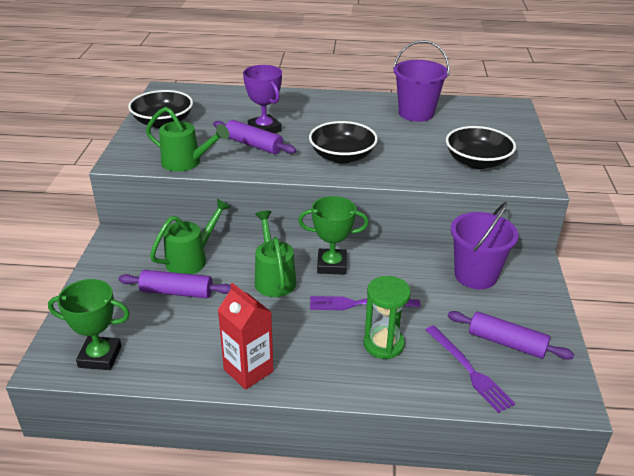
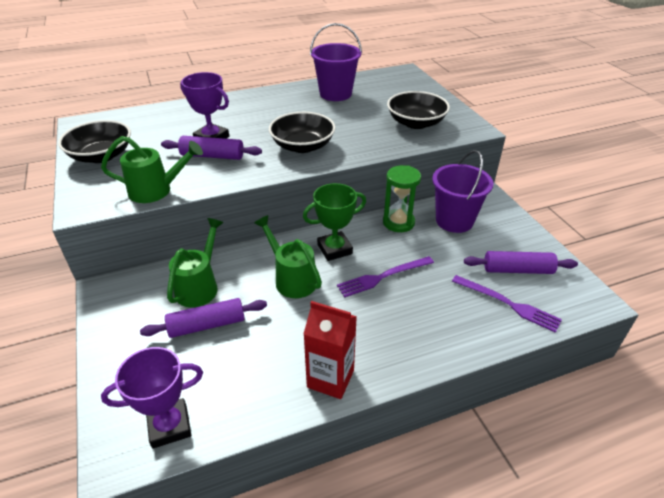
camera: 25 degrees left, 5 degrees up
green trophy [48,279,130,370] -> purple trophy [101,347,203,449]
green hourglass [363,276,411,359] -> green hourglass moved to [383,165,421,232]

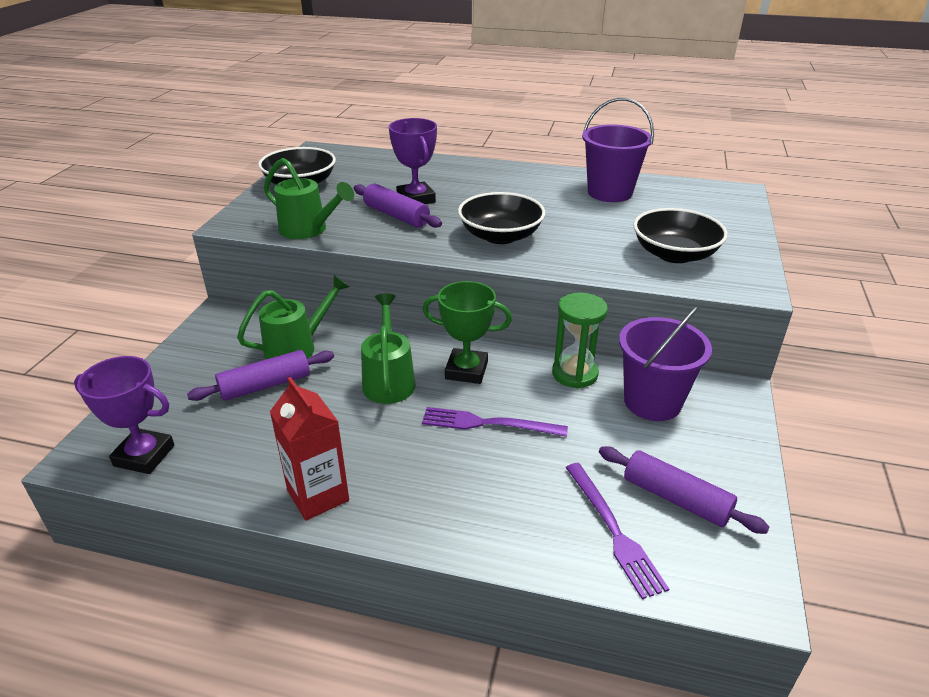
camera: 35 degrees right, 5 degrees down
purple rolling pin [140,298,267,338] -> purple rolling pin turned 45 degrees counterclockwise [187,350,334,401]

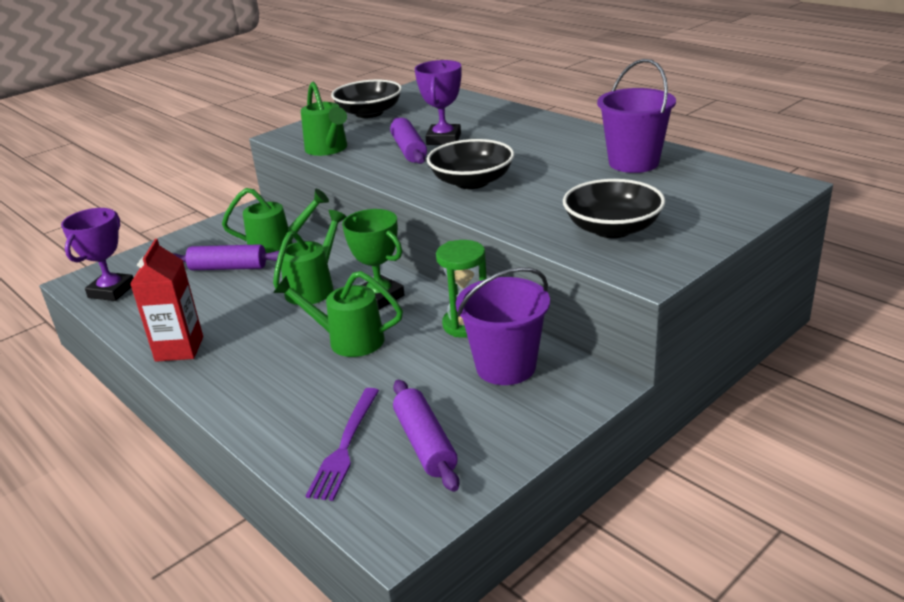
camera: 35 degrees right, 5 degrees down
purple trophy [74,356,174,474] -> purple trophy turned 60 degrees clockwise [61,208,133,301]
purple fork [422,407,568,437] -> green watering can [273,271,403,357]

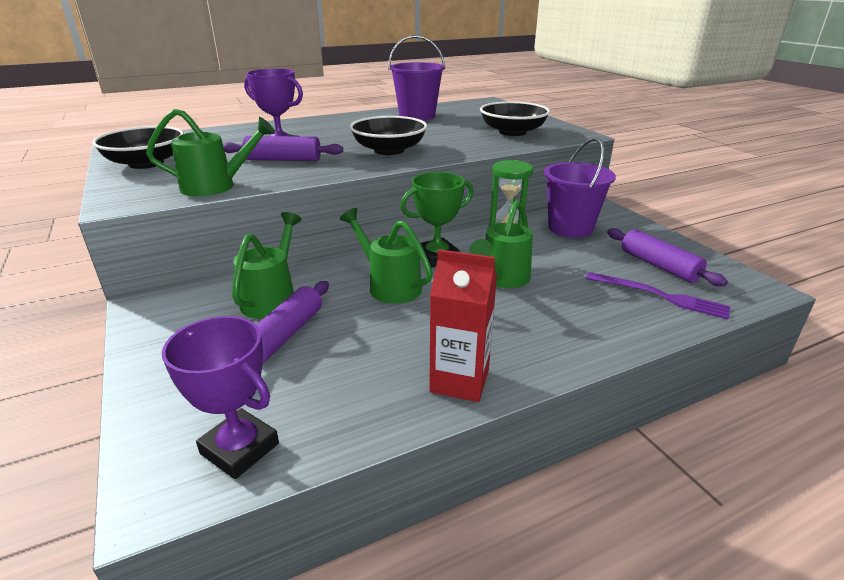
camera: 75 degrees left, 0 degrees up
purple rolling pin [393,379,459,492] -> purple rolling pin turned 60 degrees clockwise [607,228,728,286]

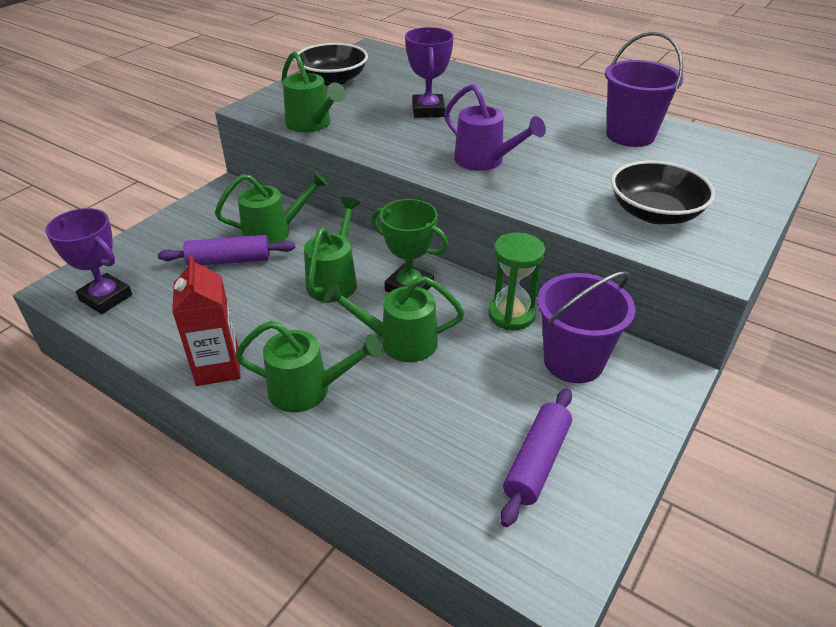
camera: 60 degrees right, 10 degrees up
purple trophy [162,316,279,479] -> purple trophy turned 60 degrees counterclockwise [45,208,132,314]
purple rolling pin [223,136,343,161] -> none
black bowl [350,116,427,155] -> purple watering can [444,84,546,171]
purple fork [586,272,731,320] -> none
none -> green watering can [235,321,383,412]

